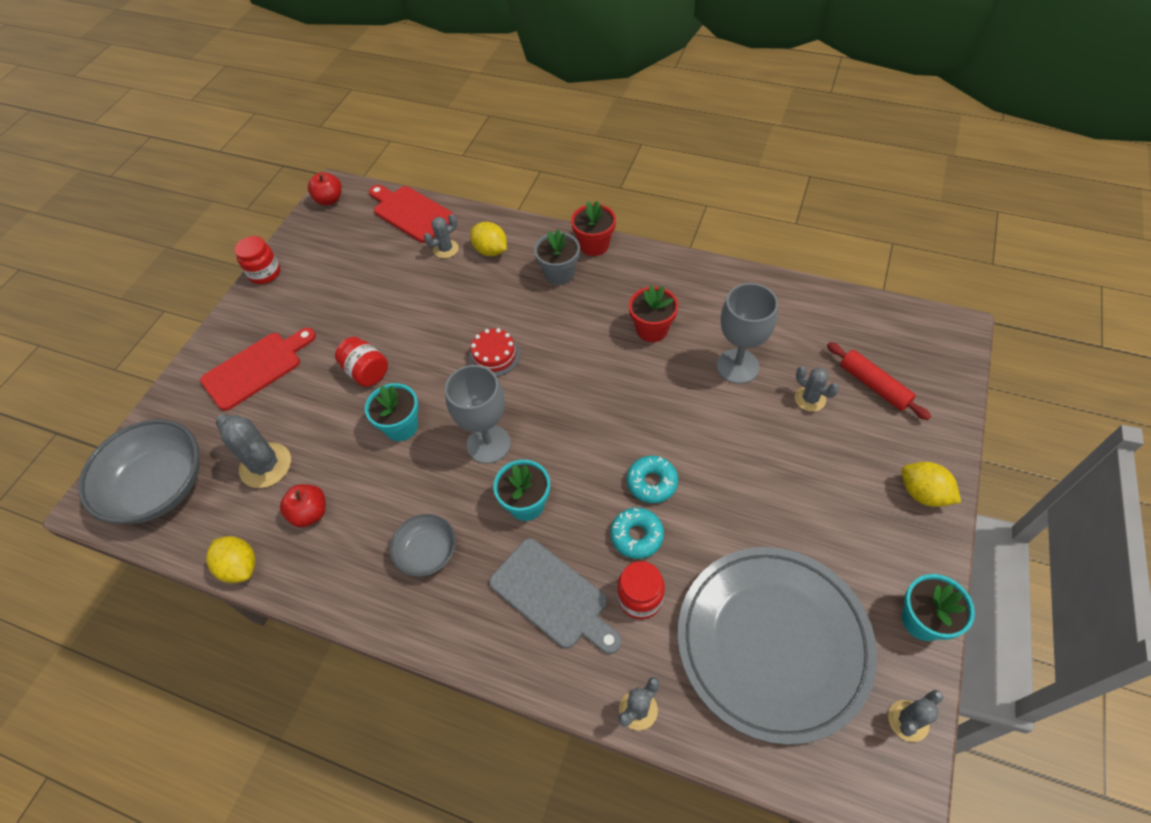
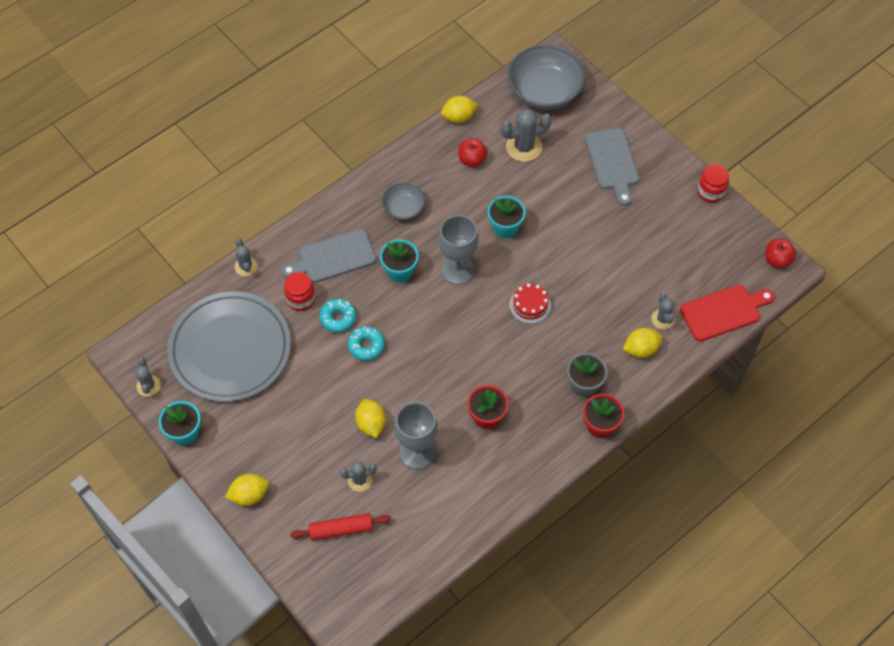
camera: 115 degrees right, 5 degrees up
red cutting board [200,328,316,411] -> grey cutting board [585,128,639,206]
red jar [335,337,388,387] -> none
none -> yellow lemon [355,399,386,438]

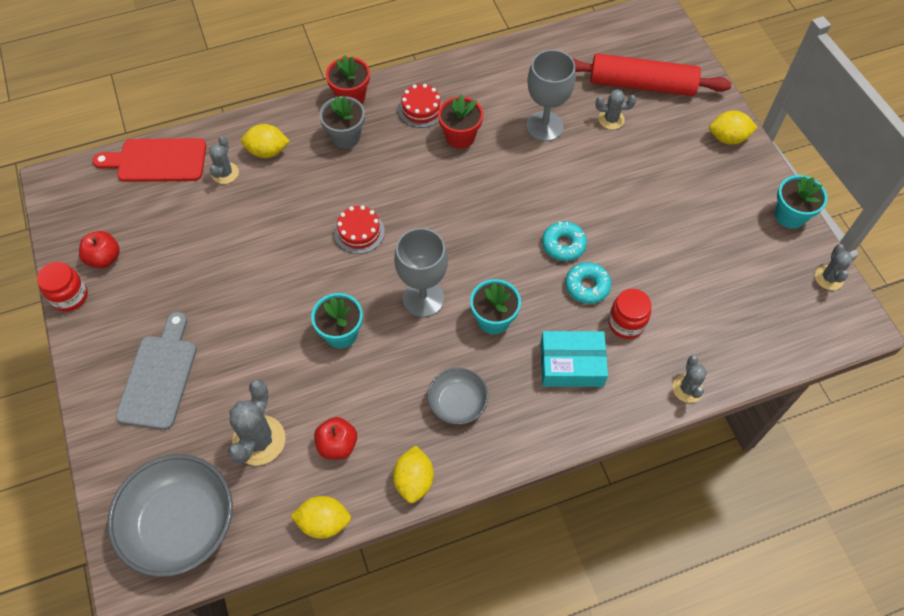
camera: 160 degrees left, 0 degrees up
grey plate [167,291,291,402] -> none
grey cutting board [281,229,376,283] -> turquoise box [540,331,608,387]
red rolling pin [290,513,391,541] -> red rolling pin [572,53,732,96], size x1.65
yellow lemon [355,399,386,438] -> yellow lemon moved to [393,446,434,503]
grey cactus [500,109,552,162] -> grey cactus turned 75 degrees counterclockwise [228,379,285,466]
red apple [765,239,796,268] -> red apple moved to [79,231,120,269]
none -> red cake [398,84,443,128]

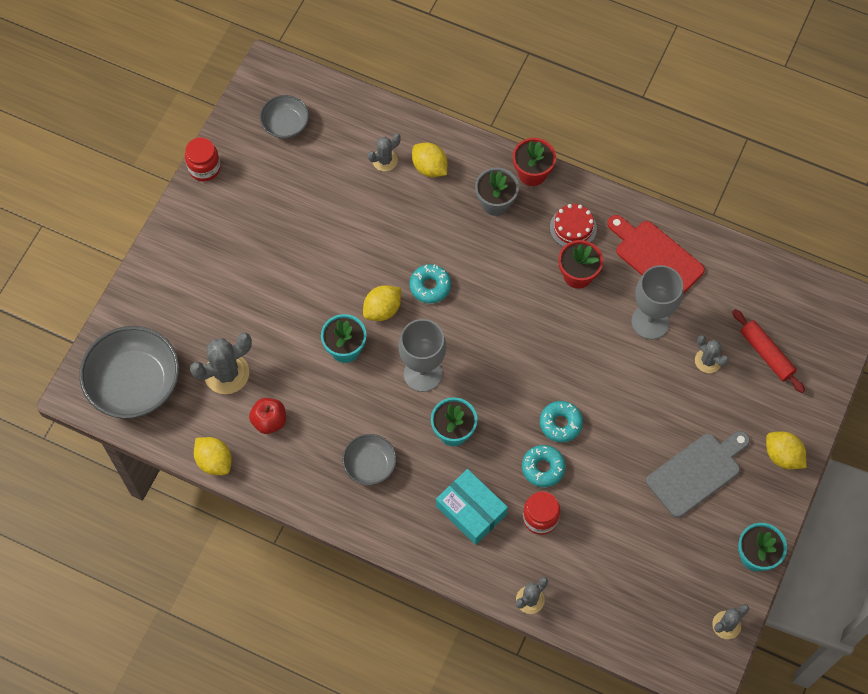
camera: 45 degrees right, 5 degrees up
red apple [79,231,120,269] -> none
red cutting board [93,138,206,182] -> red cutting board moved to [607,215,705,294]
grey cutting board [116,312,197,430] -> grey cutting board moved to [646,431,750,518]
red cake [334,205,385,254] -> turquoise donut [409,264,451,303]
yellow lemon [393,446,434,503] -> yellow lemon moved to [363,285,401,321]
red rolling pin [572,53,732,96] -> red rolling pin [732,309,805,393], size x0.60
none -> grey bowl [260,95,309,139]

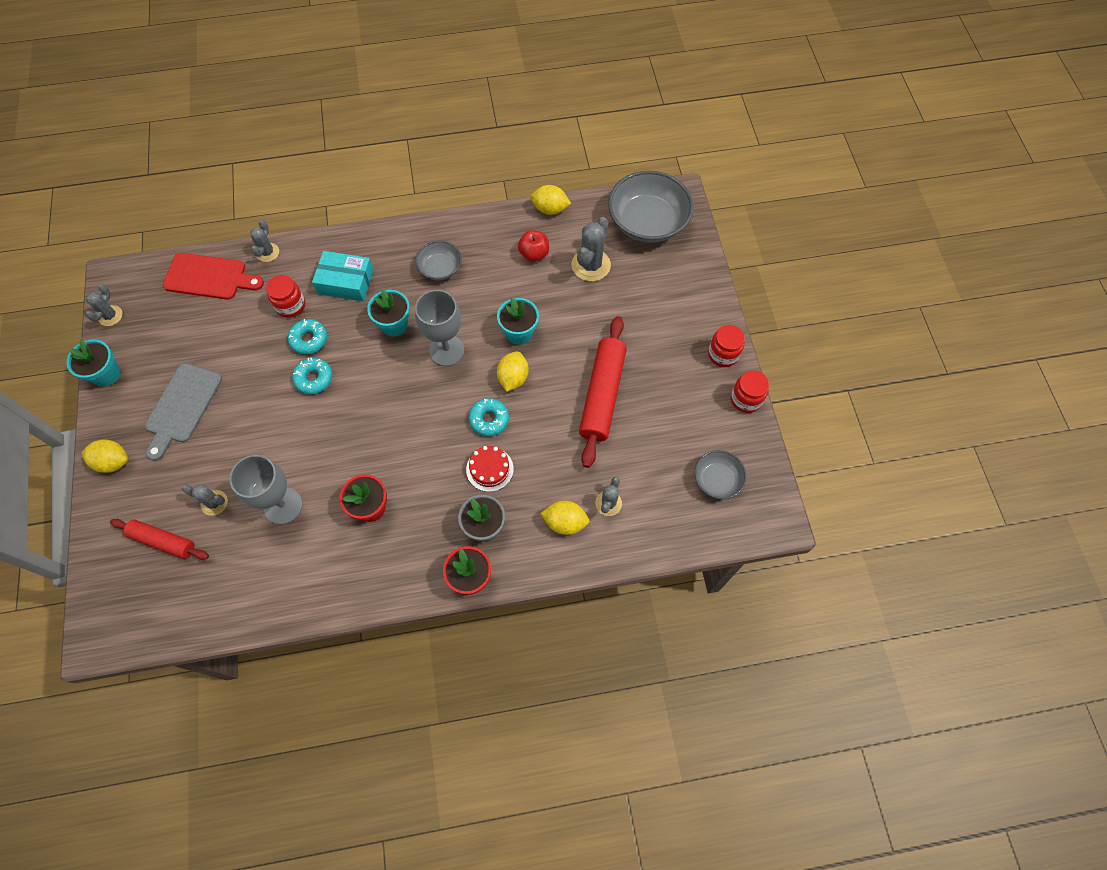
camera: 145 degrees right, 0 degrees up
red cake [550,204,597,247] -> red cake moved to [466,446,514,492]
red cutting board [607,215,705,294] -> red cutting board moved to [163,253,264,300]
none -> red rolling pin [579,316,627,468]
none -> red jar [708,325,745,367]

